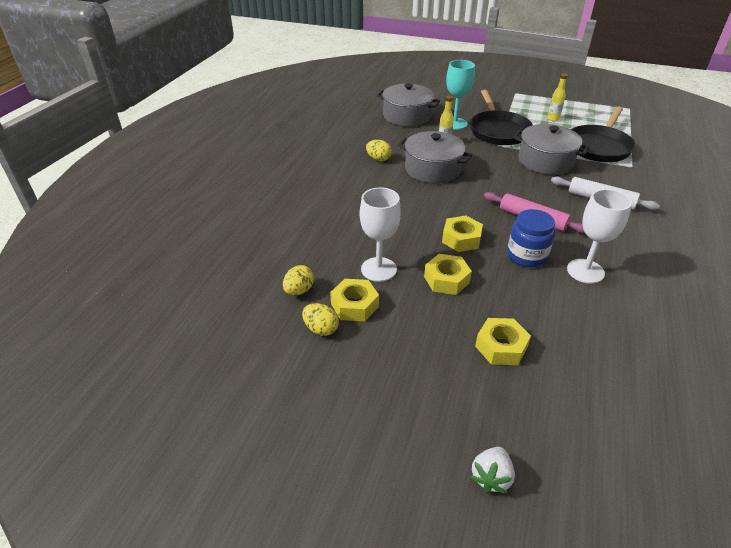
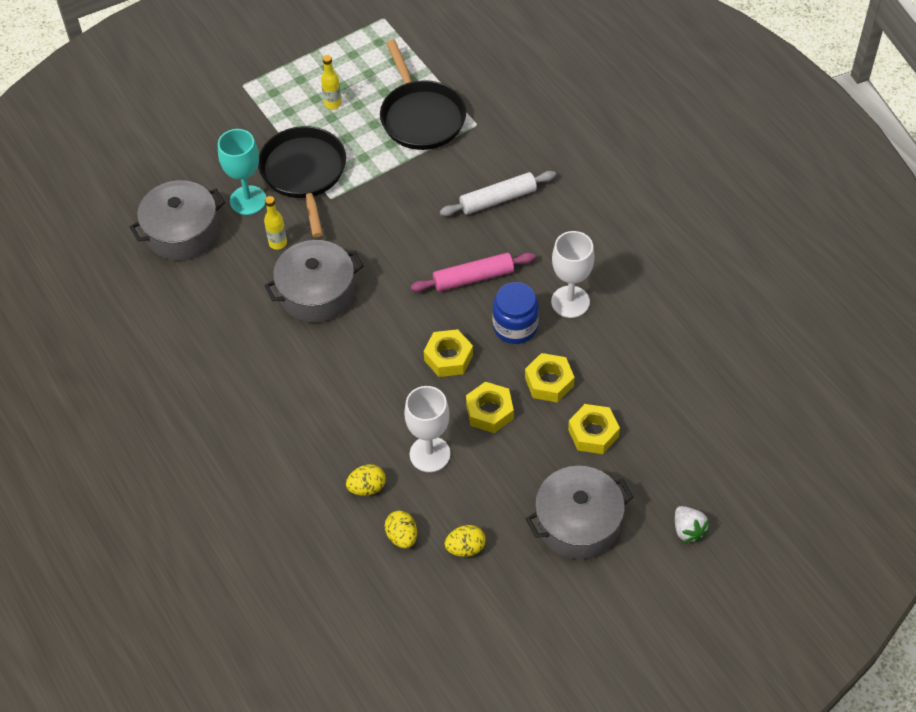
camera: 50 degrees left, 15 degrees up
yellow nut [330,279,379,322] -> yellow nut moved to [525,353,574,403]
yellow egg [366,140,392,161] -> yellow egg moved to [346,464,386,496]
black pan [470,90,533,145] -> black pan turned 135 degrees counterclockwise [258,126,346,237]
grey pot [513,124,589,175] -> grey pot moved to [525,466,633,559]

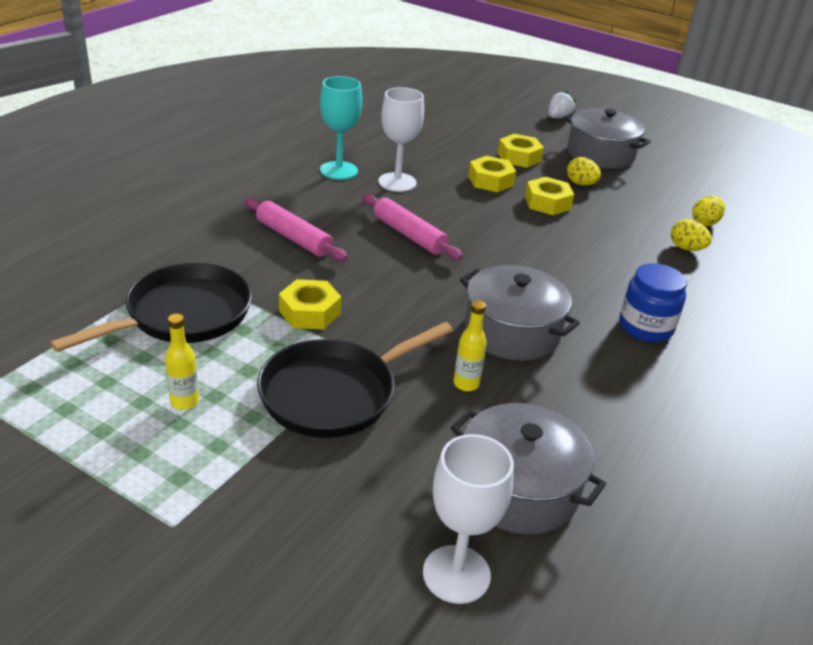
camera: 120 degrees left, 20 degrees down
turquoise goblet [218,129,266,215] -> turquoise goblet moved to [320,76,362,180]
white goblet [404,386,451,472] -> white goblet moved to [423,434,514,604]
yellow nut [424,329,473,377] -> yellow nut moved to [279,279,341,330]
white rolling pin [440,171,556,216] -> pink rolling pin [244,197,348,261]
yellow egg [445,525,486,557] -> yellow egg moved to [567,157,601,186]
blue jar [493,282,539,344] -> blue jar moved to [619,263,687,342]

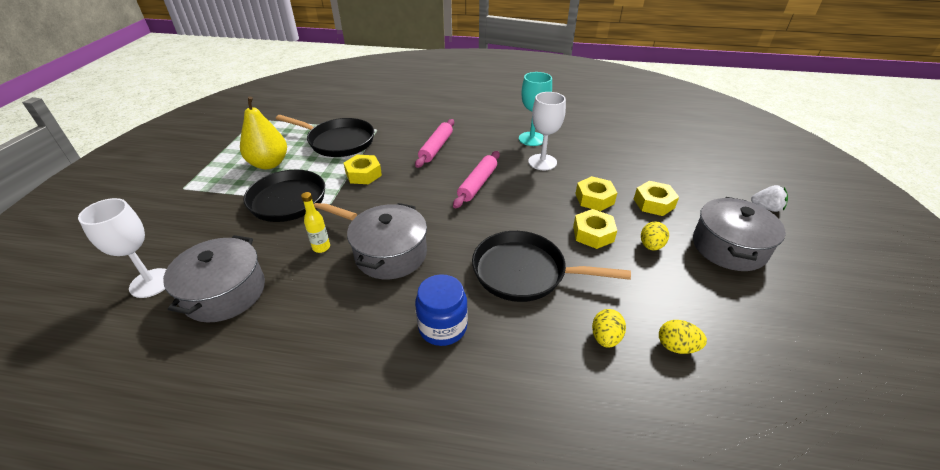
camera: 70 degrees right, 5 degrees up
yellow bottle [165,314,199,410] -> yellow pear [240,96,287,169]
none -> black pan [472,231,631,302]

